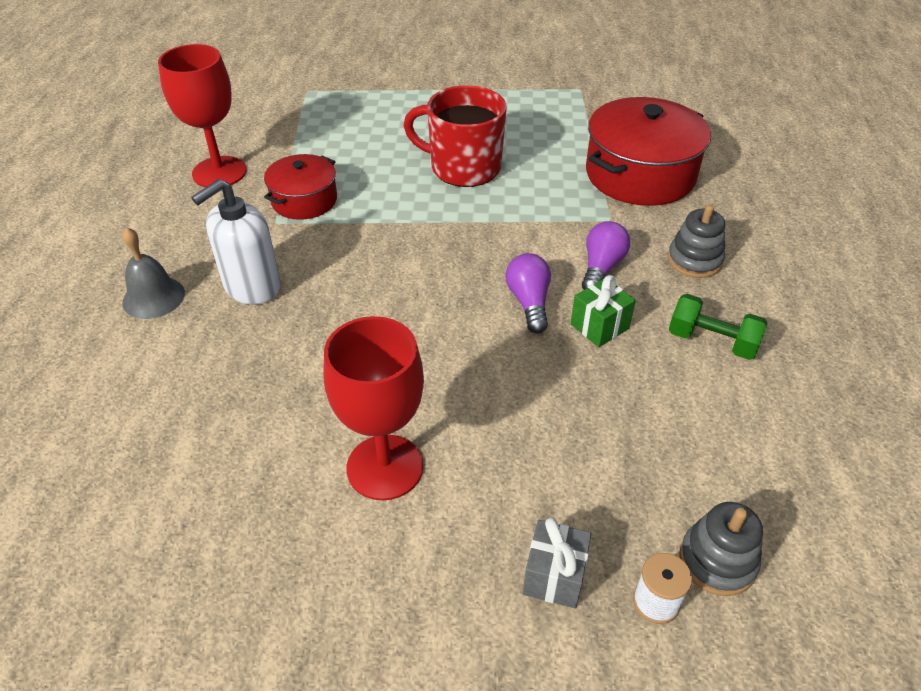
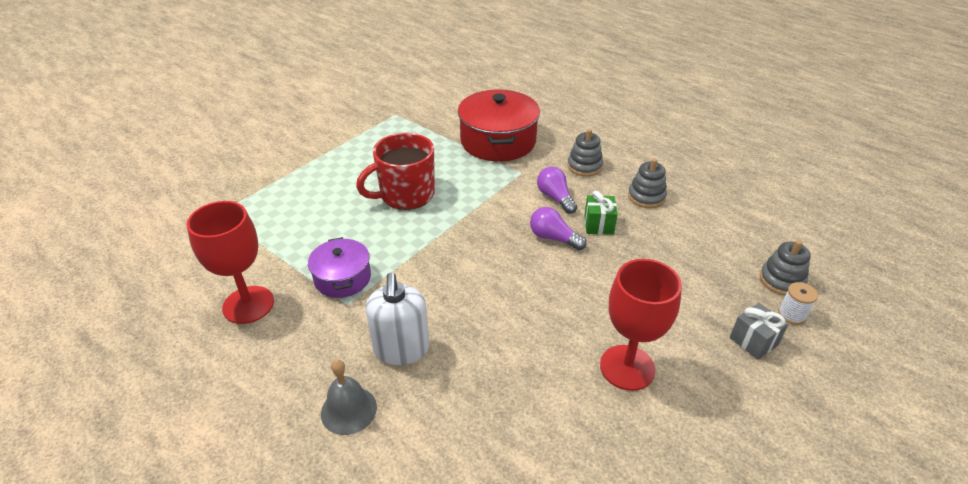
camera: 50 degrees left, 5 degrees down
red pot [264,154,337,220] -> purple pot [308,237,371,298]
green dumbbell [669,294,768,360] -> grey stacking toy [628,158,667,208]

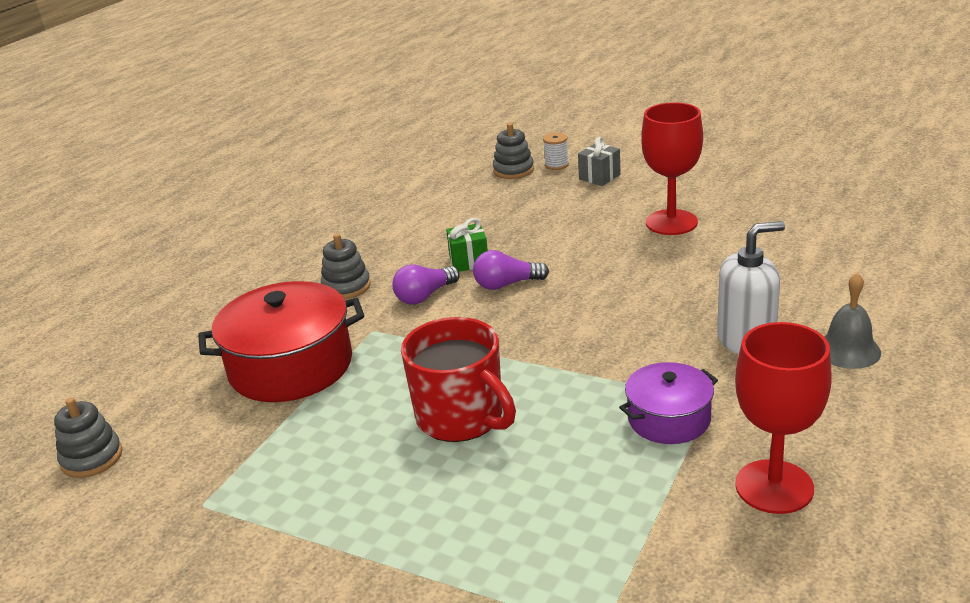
camera: 100 degrees left, 10 degrees down
purple light bulb [530,207,587,250] -> purple light bulb turned 60 degrees clockwise [473,250,549,290]
grey stacking toy [628,158,667,208] -> grey stacking toy moved to [54,398,122,478]

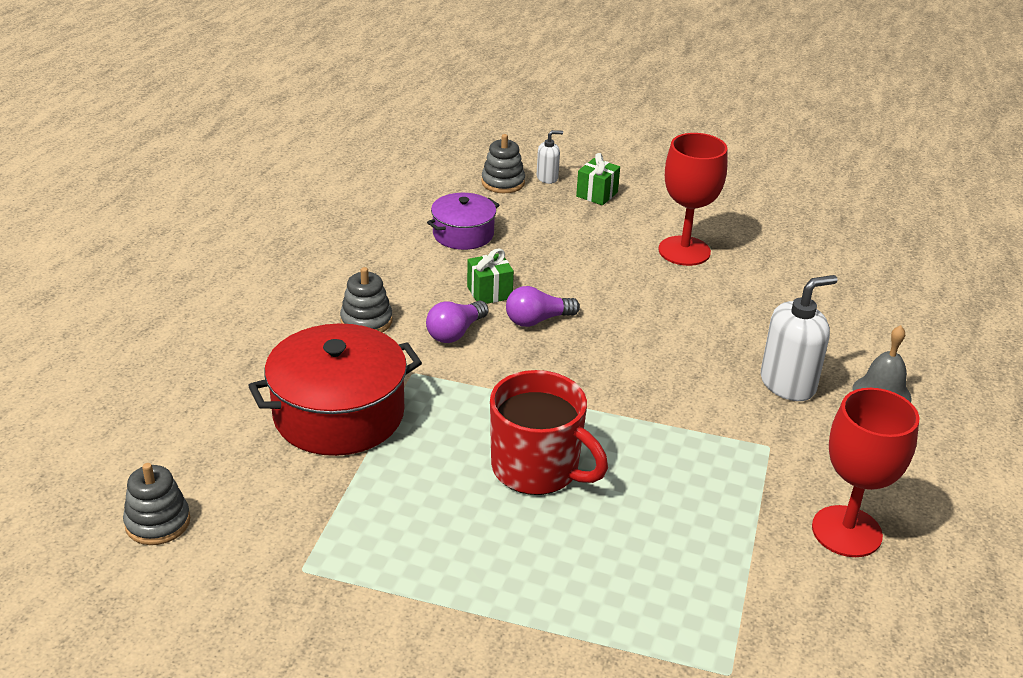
camera: 15 degrees left, 5 degrees up
white spool [543,133,569,170] -> white soap dispenser [537,130,563,184]
grey gift [578,137,620,186] -> green gift [576,153,620,205]
purple pot [619,362,718,444] -> purple pot moved to [427,193,499,250]

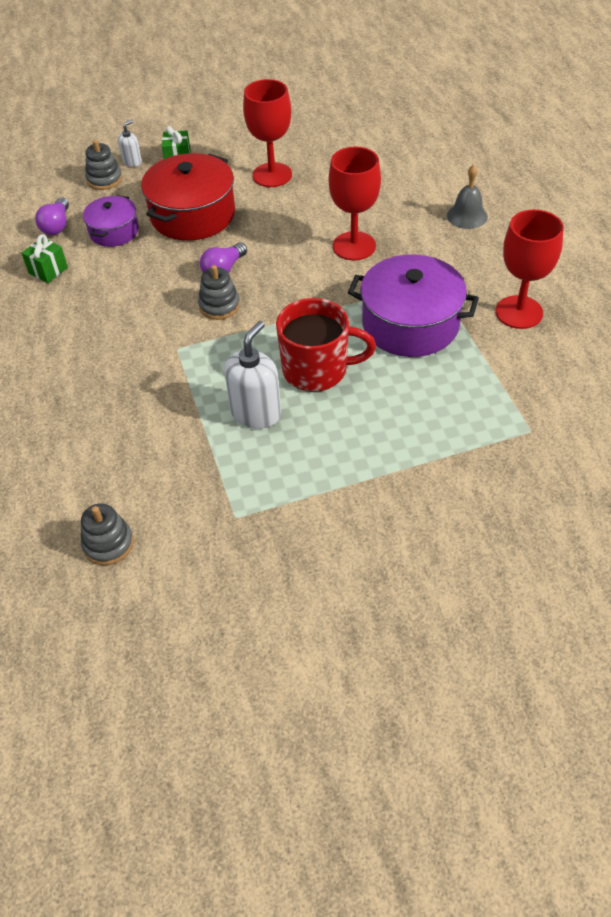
camera: 30 degrees left, 15 degrees up
red pot [248,323,422,456] -> red pot moved to [141,153,235,241]
grey stacking toy [340,267,393,333] -> grey stacking toy moved to [198,265,240,320]
purple light bulb [426,300,489,343] -> purple light bulb moved to [35,197,69,235]
green gift [467,248,514,304] -> green gift moved to [22,234,68,283]
white soap dispenser [761,275,838,401] -> white soap dispenser moved to [224,321,281,429]
none -> red goblet [329,147,381,260]
none -> purple pot [348,255,479,357]

